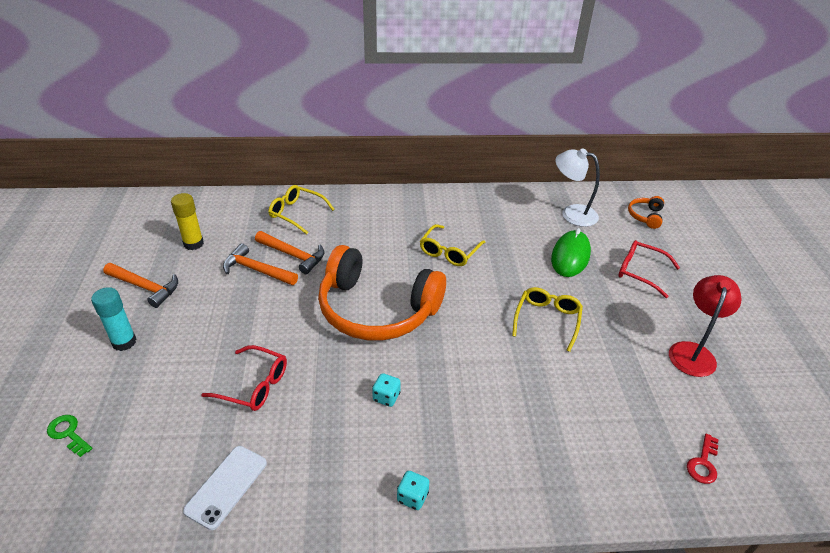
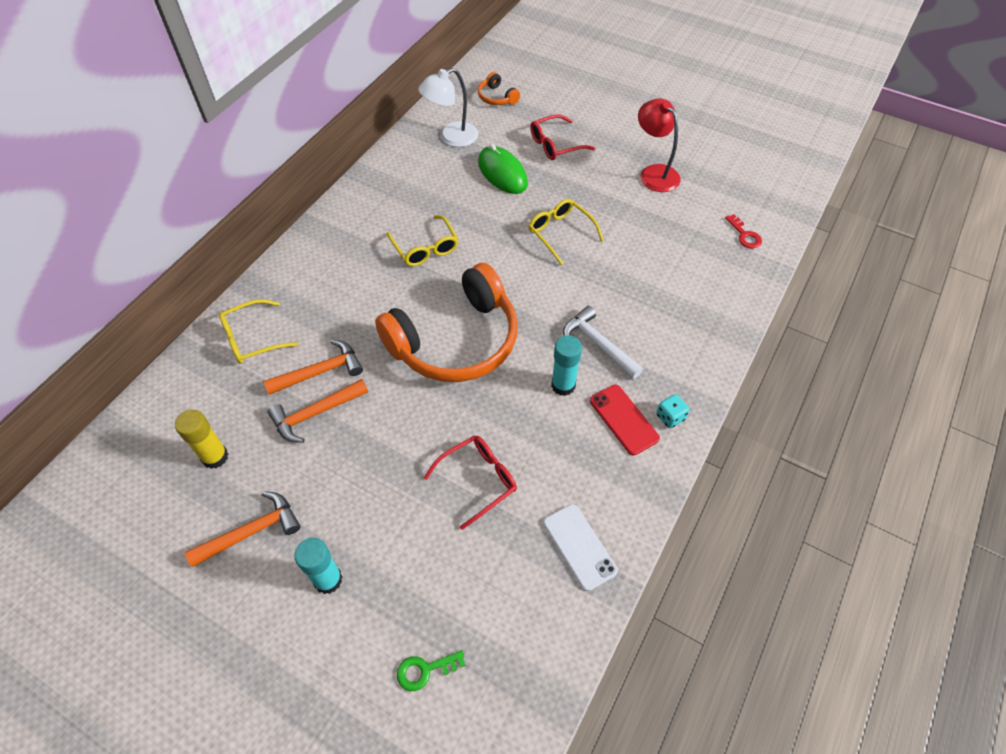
camera: 55 degrees left, 15 degrees up
turquoise dice [372,373,401,407] -> turquoise glue stick [551,335,582,396]
none -> white hammer [563,306,643,379]
none -> red phone [590,384,660,455]

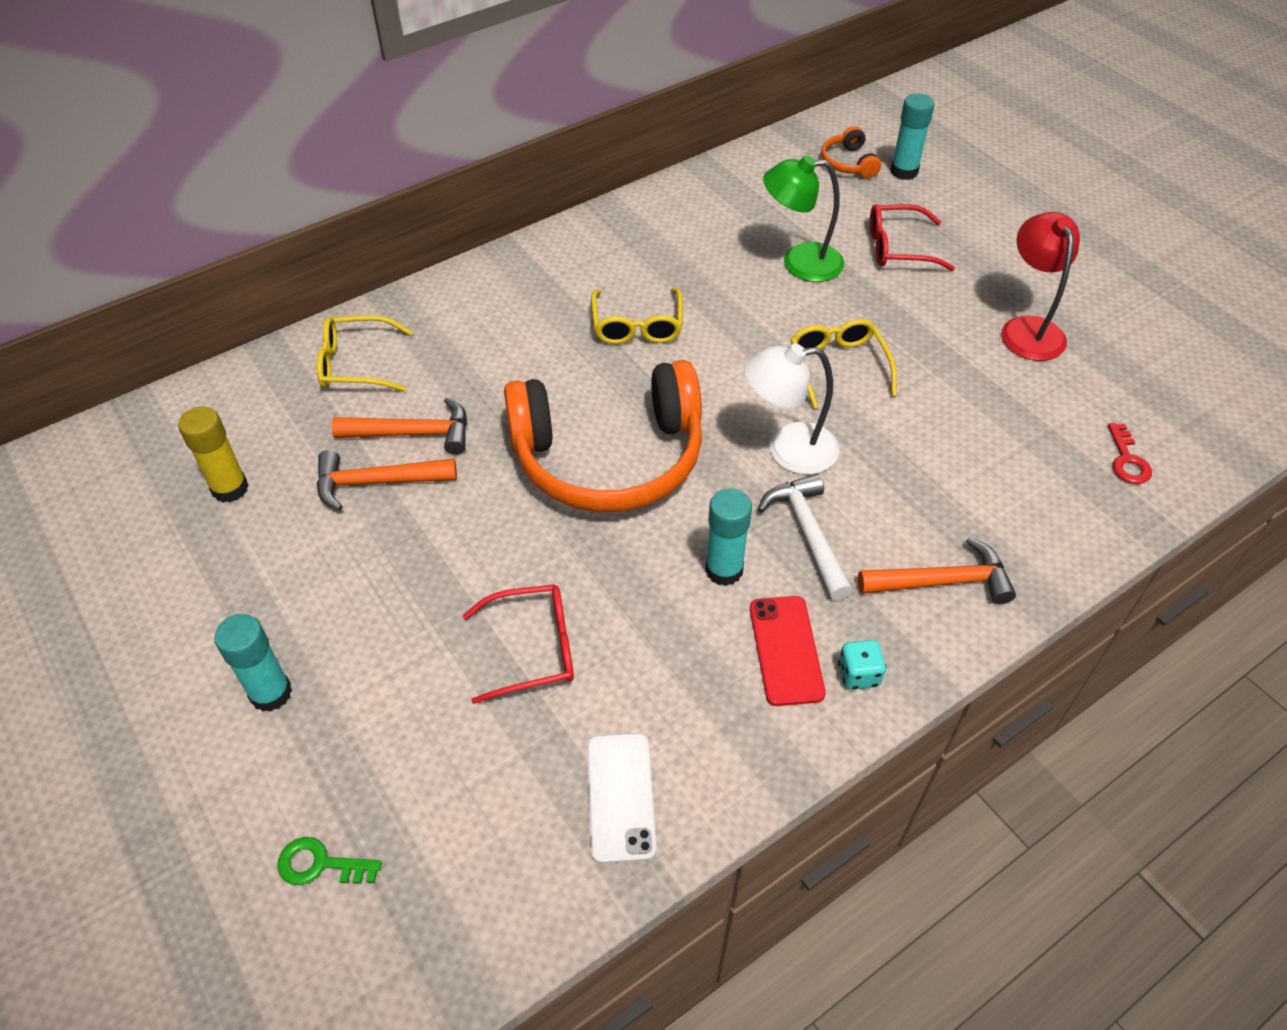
camera: 25 degrees right, 5 degrees down
orange hammer [185,491,301,567] -> orange hammer moved to [858,537,1016,604]
white lamp [418,68,478,147] -> white lamp moved to [744,344,839,474]
green mouse [478,144,528,194] -> green lamp [763,155,844,282]
none -> turquoise glue stick [890,93,934,180]

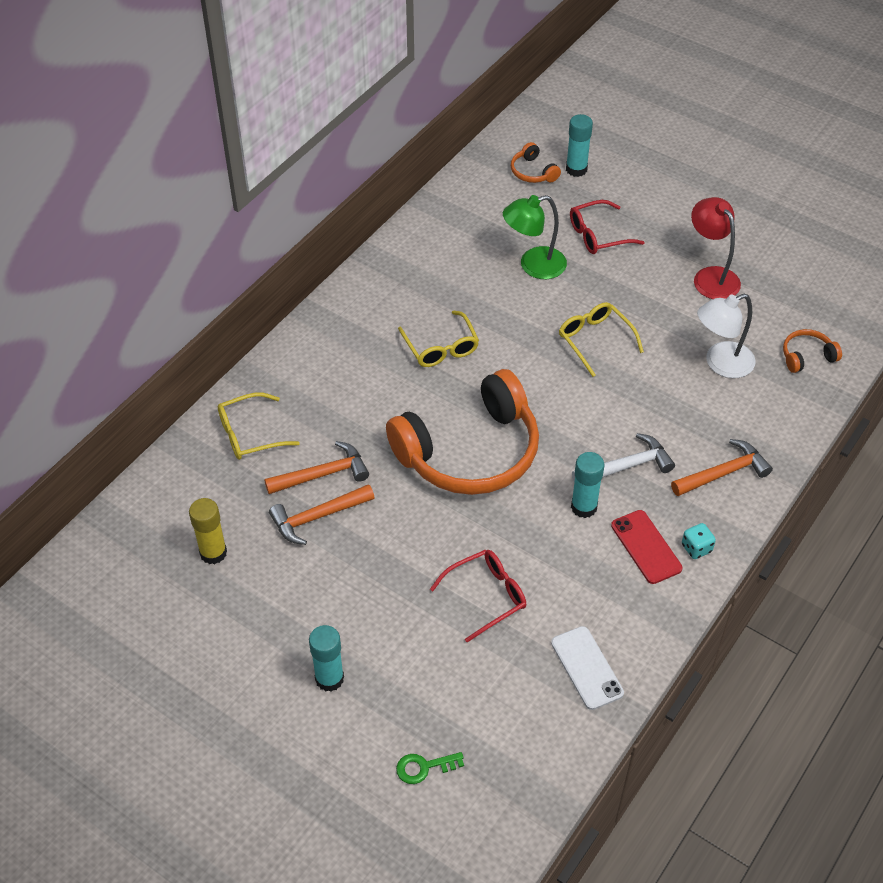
camera: 20 degrees left, 0 degrees up
white lamp [744,344,839,474] -> white lamp moved to [697,294,756,378]
white hammer [758,474,853,600] -> white hammer turned 105 degrees clockwise [572,433,675,482]
red key [1108,423,1152,484] -> orange headphones [783,329,842,373]

